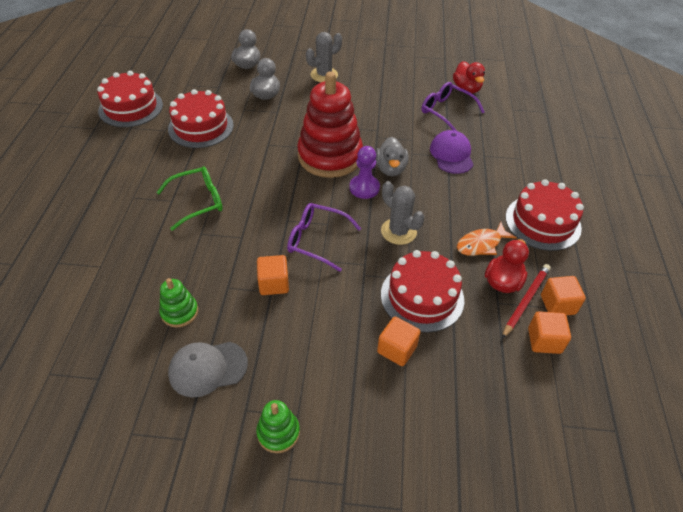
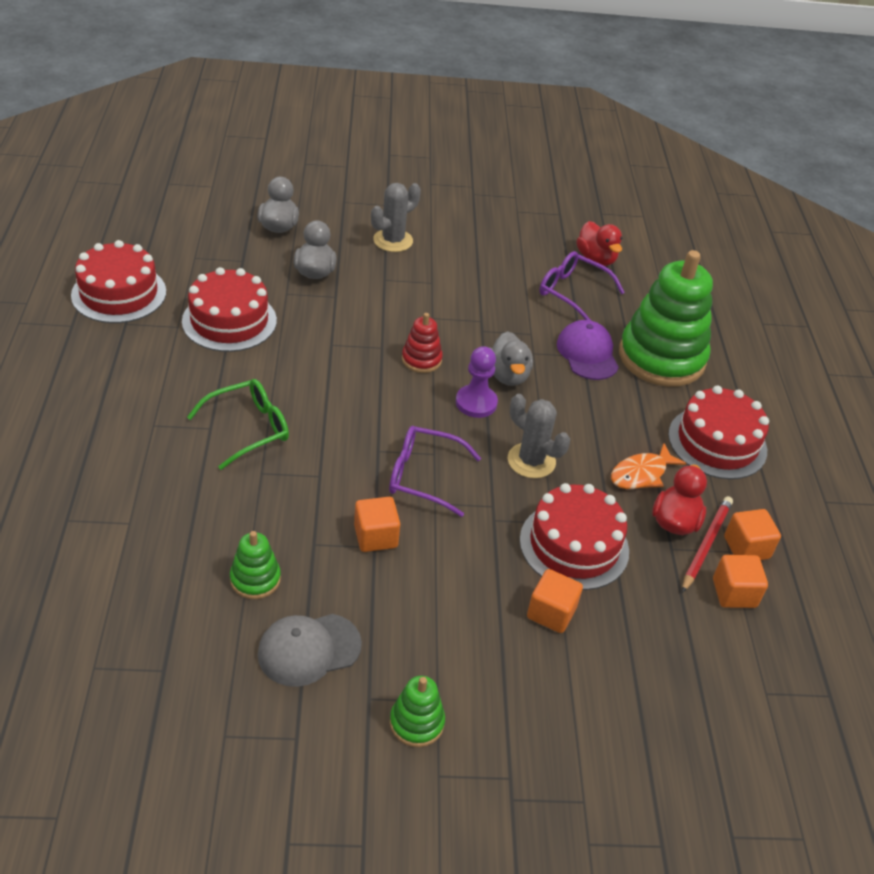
camera: 10 degrees left, 5 degrees down
red stacking toy [297,71,363,178] -> red stacking toy [402,313,443,373], size x0.45
none -> green stacking toy [619,250,713,387]

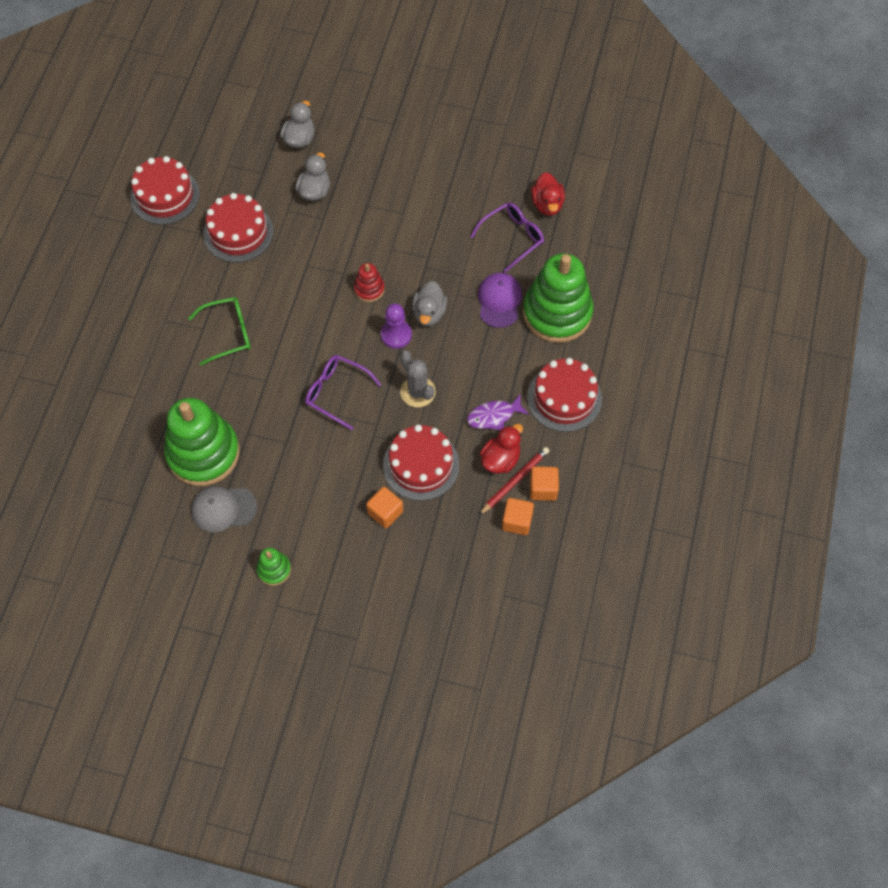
camera: 20 degrees right, 20 degrees up
green stacking toy [230,531,281,599] -> green stacking toy [164,398,240,486], size x2.24
orange cube [354,497,400,552] -> none
grey cactus [371,183,421,252] -> none
purple glasses [539,251,625,321] -> purple glasses turned 90 degrees clockwise [470,202,544,273]
orange fish [611,443,687,489] -> purple fish [467,394,529,430]

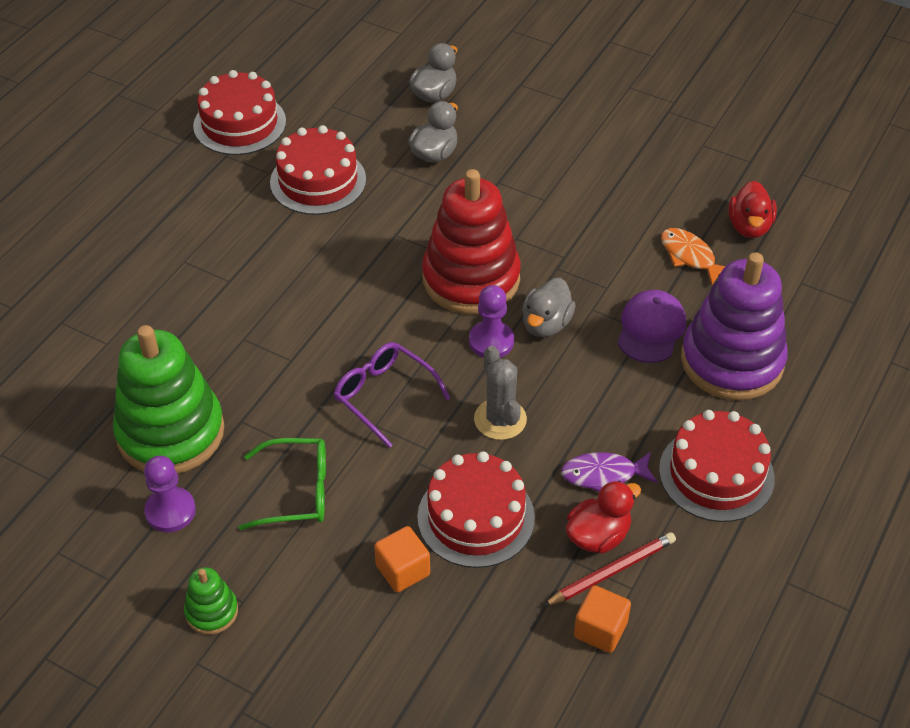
camera: 15 degrees right, 15 degrees down
green glasses [188,297,251,365] -> green glasses moved to [239,438,326,530]
grey cap [191,486,257,532] -> purple pawn [144,456,196,532]
red stacking toy [354,263,385,302] -> red stacking toy [422,169,521,314], size x2.24
purple glasses [470,202,544,273] -> orange fish [661,228,725,285]
green stacking toy [523,253,593,343] -> purple stacking toy [681,252,788,400]
orange cube [530,466,559,501] -> none

